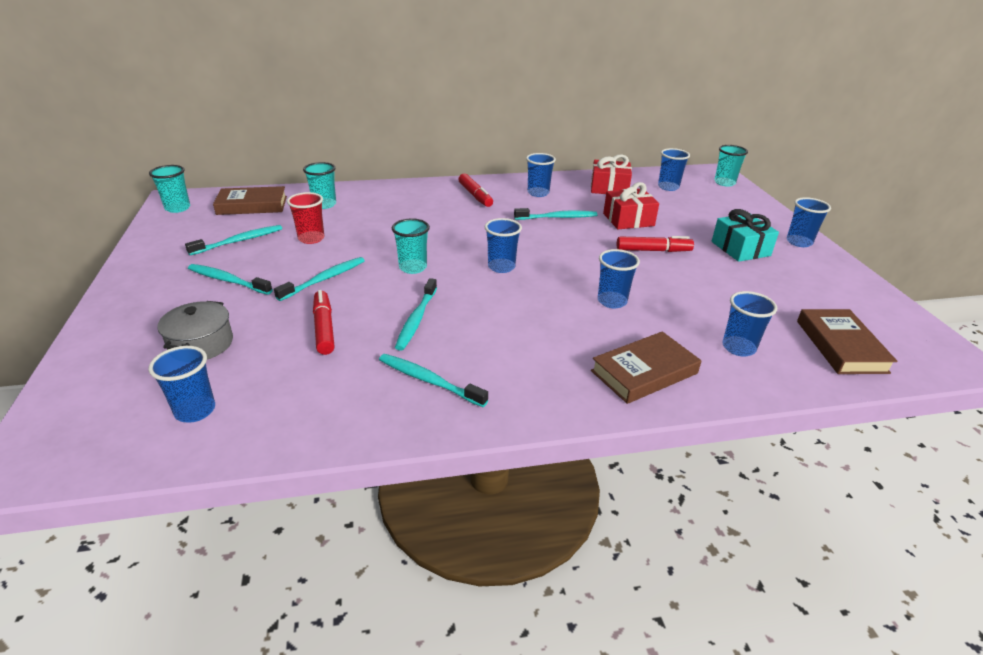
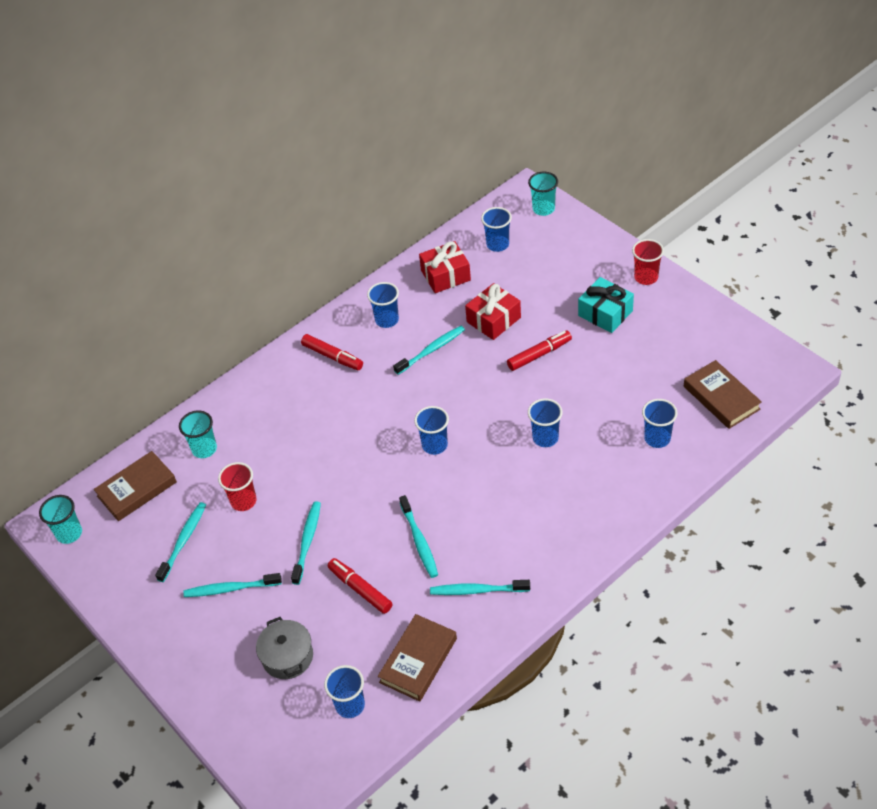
camera: 25 degrees left, 15 degrees up
turquoise cup [392,218,430,274] -> none
brown book [591,331,701,404] -> brown book moved to [378,614,457,702]
blue cup [787,197,831,247] -> red cup [632,239,664,285]

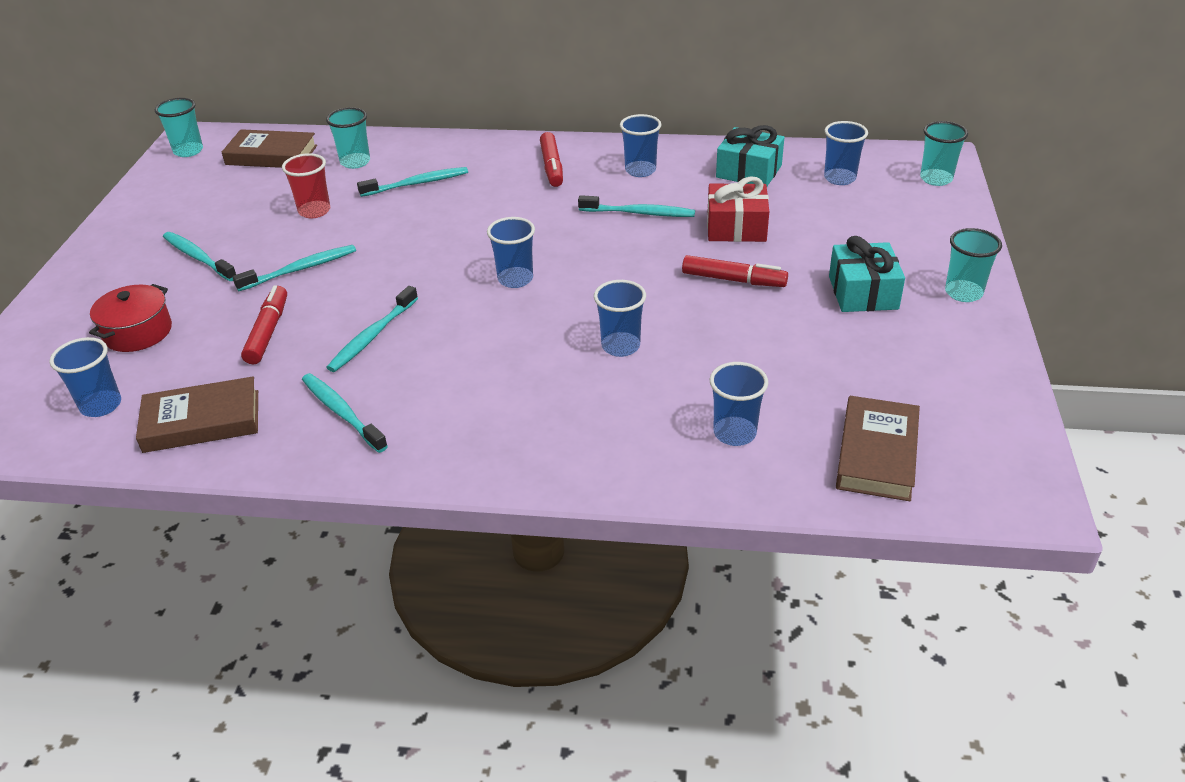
camera: 45 degrees right, 10 degrees down
turquoise toothbrush [155,502,206,582] -> turquoise toothbrush moved to [357,167,468,197]
grey pot [256,617,313,679] -> red pot [89,284,172,352]
red gift [419,241,471,293] -> turquoise gift [716,125,784,186]
red cup [632,239,664,285] -> turquoise cup [945,228,1002,302]

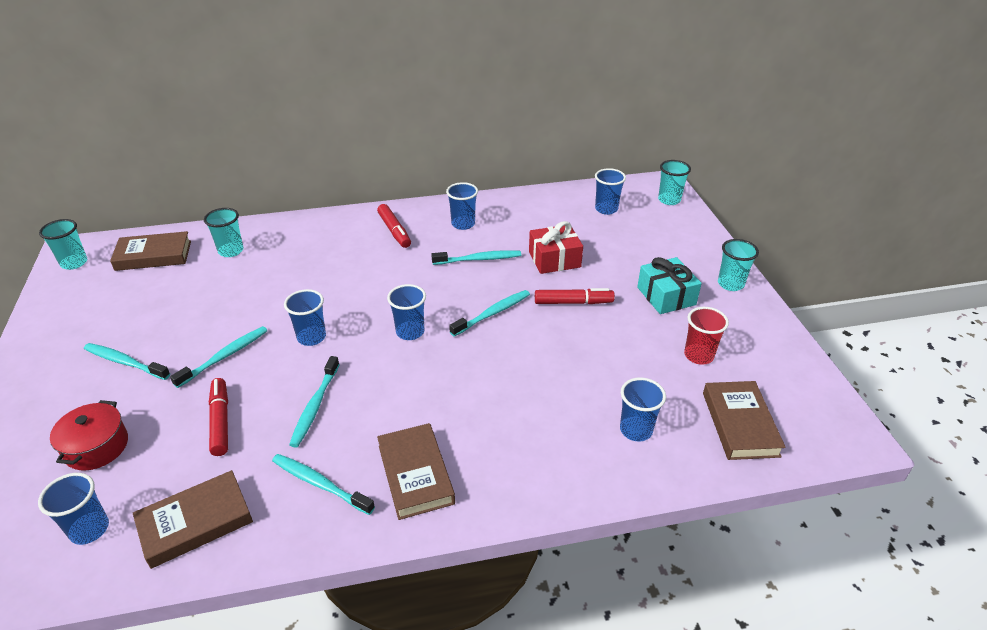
camera: 20 degrees left, 0 degrees up
red cup [282,153,330,218] -> red cup moved to [684,307,729,365]
turquoise toothbrush [357,167,468,197] -> turquoise toothbrush moved to [449,290,530,336]
blue cup [594,280,646,357] -> blue cup moved to [284,289,326,346]
turquoise gift [716,125,784,186] -> none
none -> brown book [377,423,455,520]

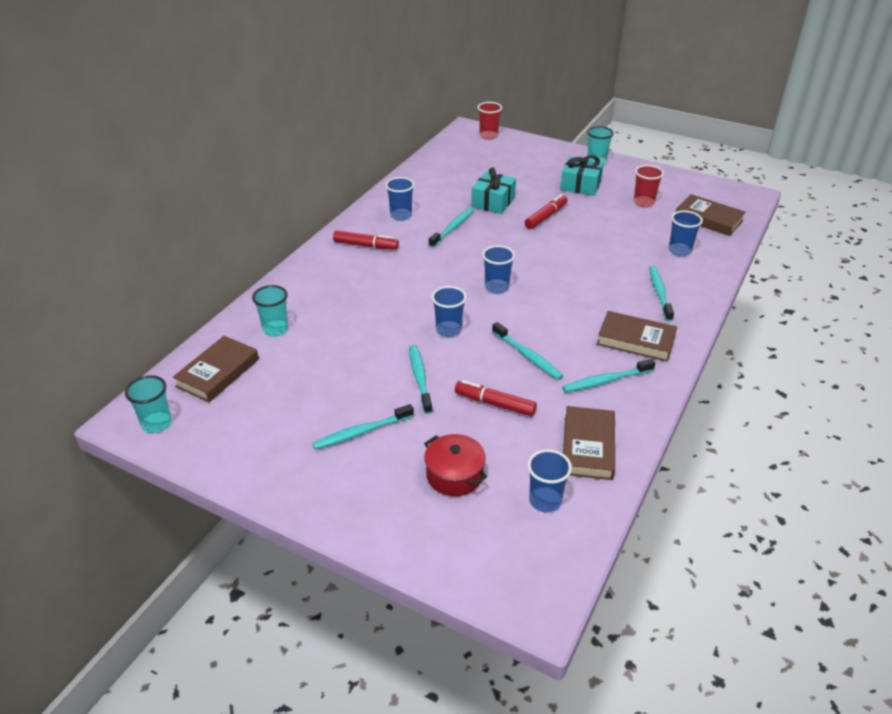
camera: 50 degrees left, 0 degrees up
turquoise toothbrush [449,290,530,336] -> turquoise toothbrush moved to [649,266,674,321]
red gift [529,221,583,274] -> turquoise gift [471,167,516,214]
blue cup [595,168,626,215] -> none
turquoise cup [658,160,691,205] -> red cup [477,102,502,140]

